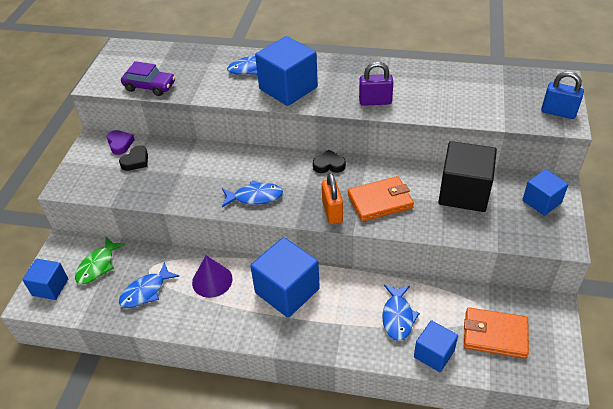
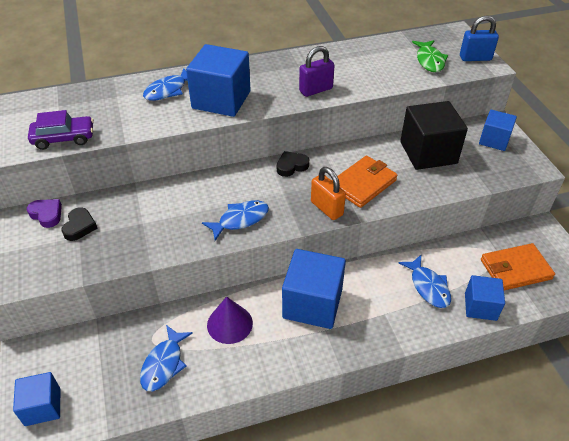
camera: 30 degrees left, 0 degrees up
green fish [75,237,125,284] -> green fish moved to [412,40,448,72]

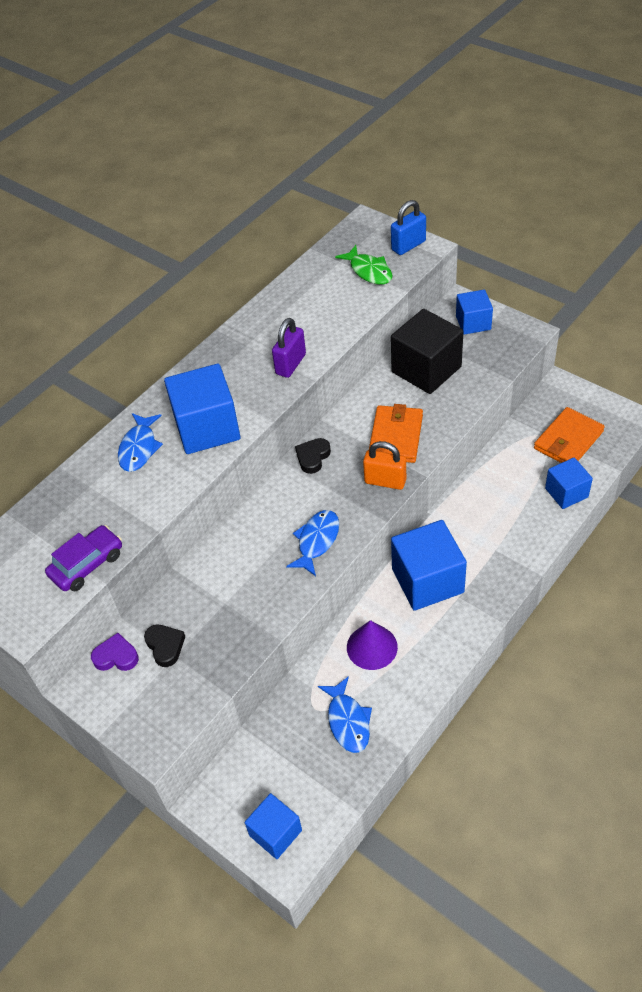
camera: 30 degrees left, 5 degrees up
blue fish [399,255,451,308] -> none

